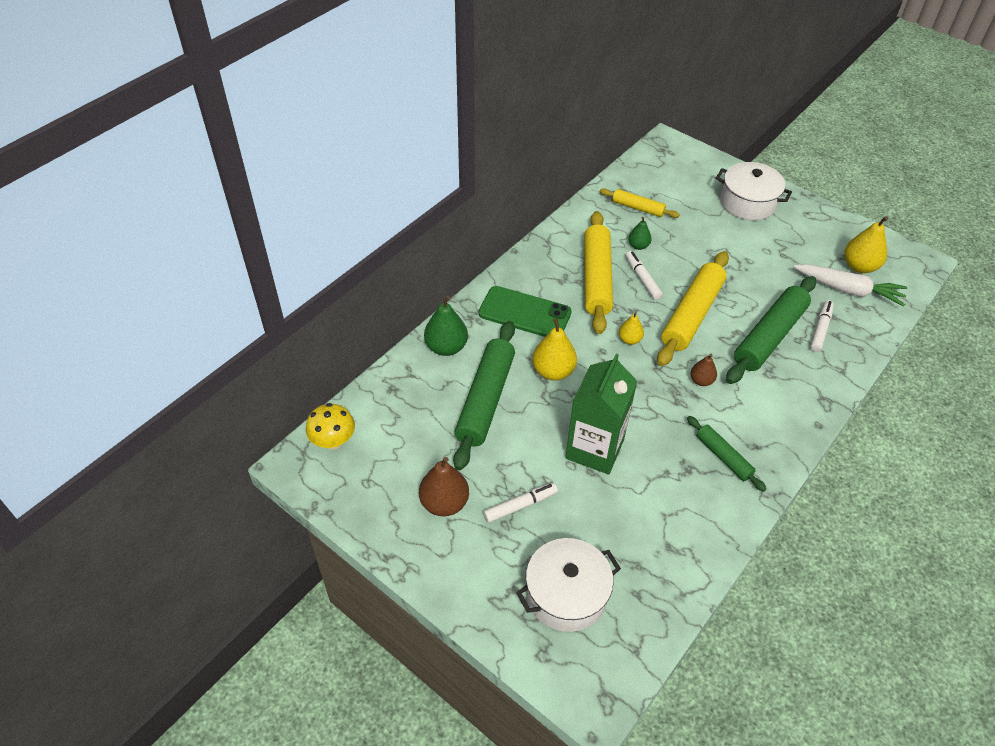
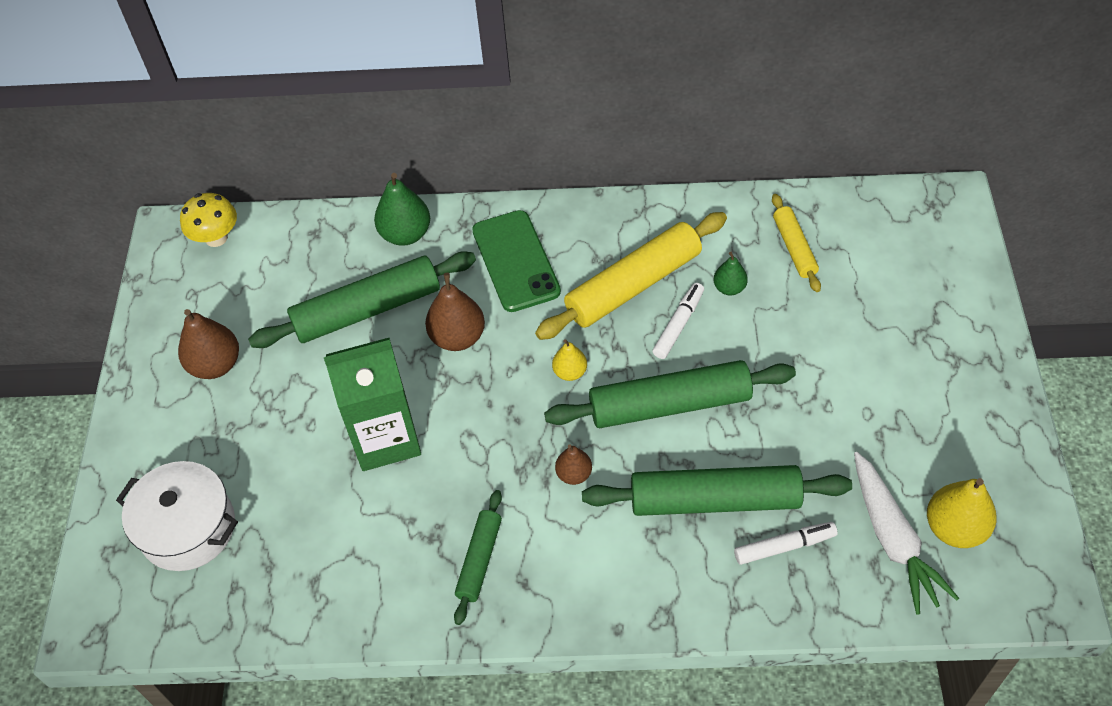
camera: 55 degrees right, 5 degrees up
white marker [483,483,558,523] -> none
yellow pear [532,318,577,381] -> brown pear [425,273,485,351]
yellow rolling pin [657,251,729,366] -> green rolling pin [544,360,796,428]
white pot [716,162,792,220] -> none

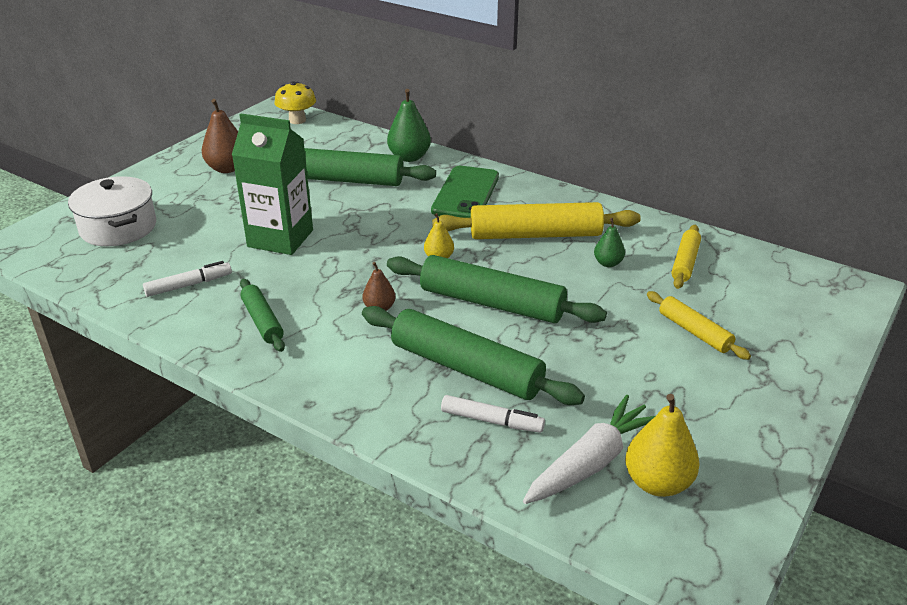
camera: 30 degrees right, 20 degrees down
brown pear [425,273,485,351] -> none
green rolling pin [454,490,502,625] -> green rolling pin turned 75 degrees counterclockwise [240,279,285,352]
white marker [652,283,704,359] -> white marker moved to [143,261,232,297]
white carrot [854,452,959,614] -> white carrot turned 150 degrees counterclockwise [523,395,655,504]
none -> yellow rolling pin [647,291,751,360]

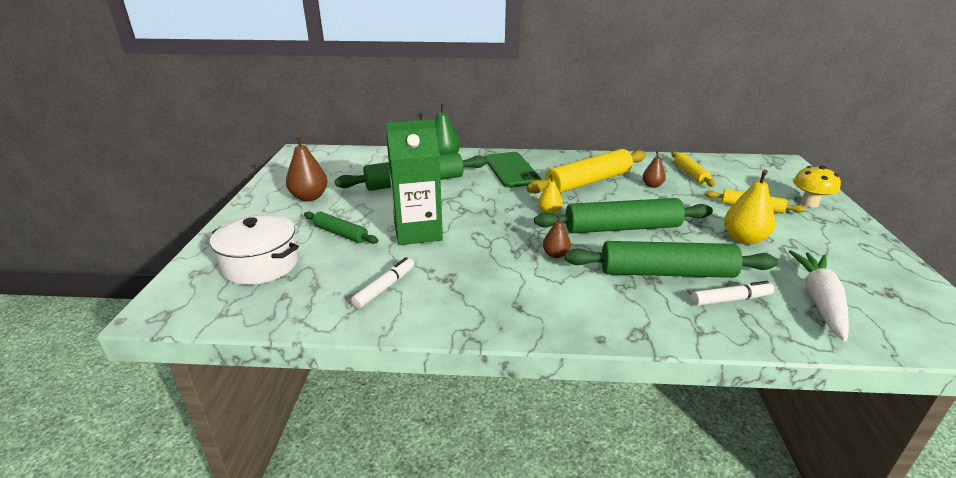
camera: 30 degrees left, 5 degrees down
green rolling pin [240,279,285,352] -> green rolling pin moved to [304,212,378,244]
yellow mushroom [274,81,316,124] -> yellow mushroom moved to [793,165,841,208]
green pear [594,218,625,267] -> brown pear [643,150,666,188]
yellow pear [625,394,700,497] -> yellow pear moved to [724,170,775,245]

